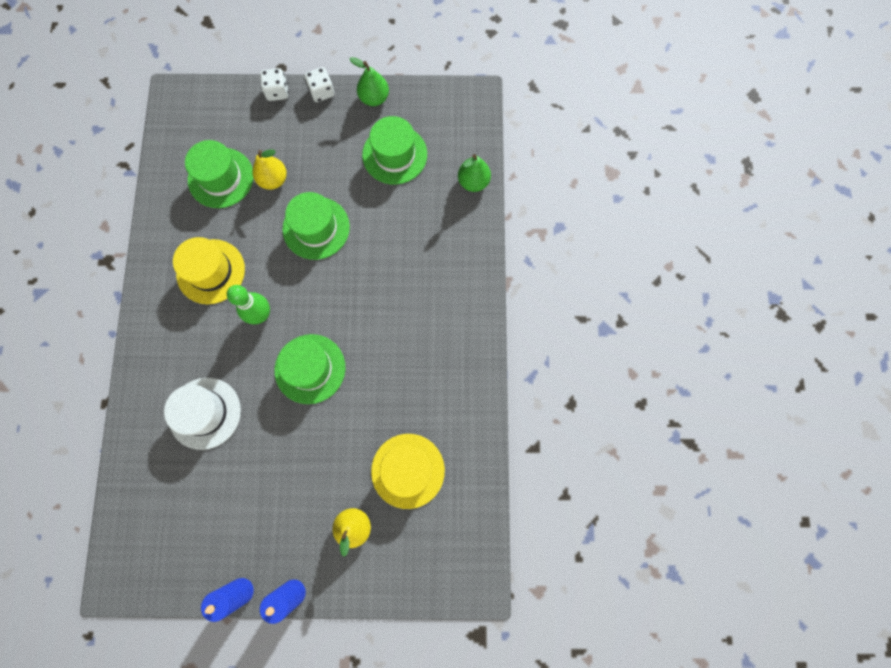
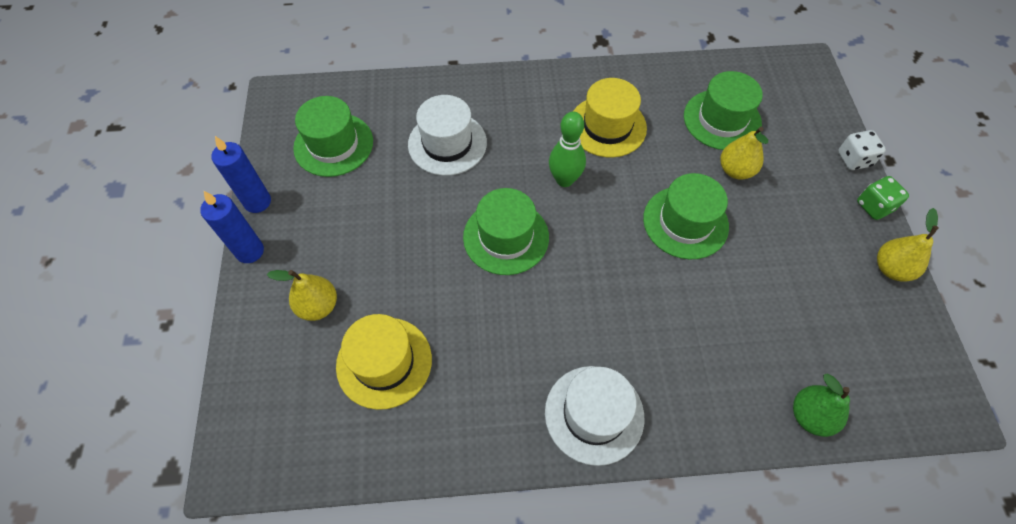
camera: 85 degrees right, 15 degrees down
white dice [304,67,334,102] -> green dice [857,176,909,220]
green pear [350,57,389,106] -> yellow pear [877,208,939,282]
green hat [362,116,427,184] -> green hat moved to [293,96,373,177]
none -> white hat [545,366,644,466]

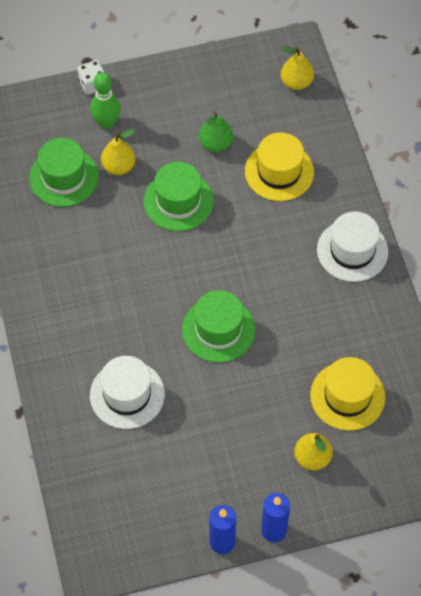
camera: 100 degrees left, 0 degrees up
green hat [293,96,373,177] -> none
green bowling pin [549,112,586,187] -> green bowling pin moved to [90,72,121,129]
yellow hat [573,78,647,157] -> yellow hat moved to [245,132,314,201]
green pear [793,374,850,437] -> green pear moved to [199,112,233,152]
green dice [857,176,909,220] -> none
yellow pear [877,208,939,282] -> yellow pear moved to [281,46,314,90]

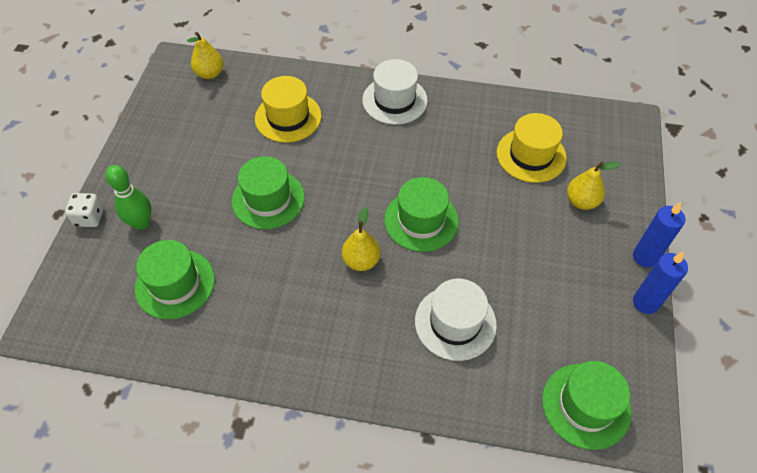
camera: 65 degrees left, 5 degrees down
yellow pear [101,129,135,175] -> yellow pear moved to [342,207,380,271]
green pear [199,112,233,152] -> none
none -> green hat [542,361,631,450]

